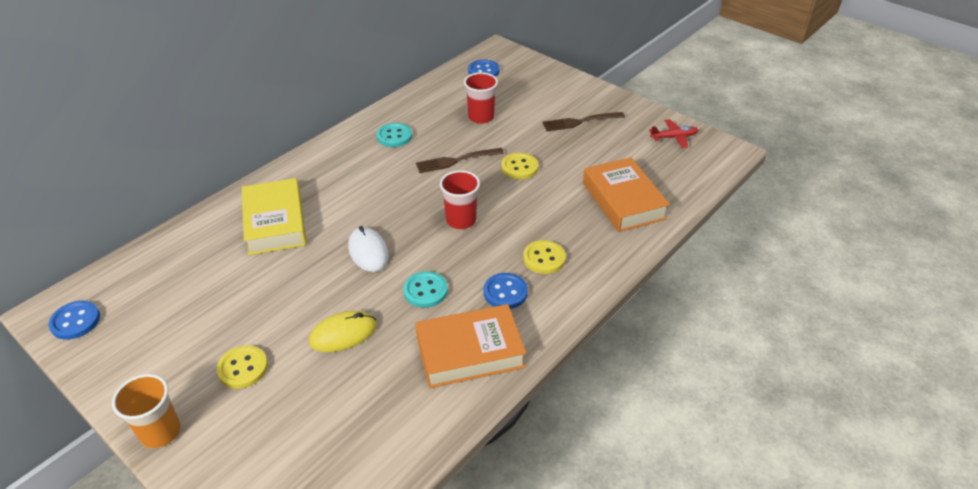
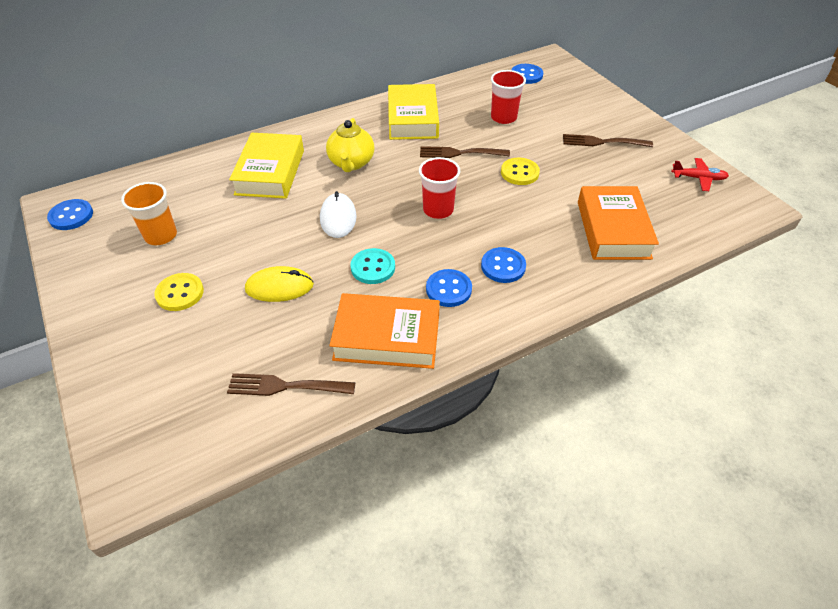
camera: 20 degrees right, 5 degrees up
orange cup [112,374,180,448] -> orange cup moved to [121,182,177,245]
turquoise button [376,123,412,147] -> yellow book [388,84,439,140]
yellow button [523,240,566,274] -> blue button [481,247,526,283]
none -> brown fork [227,373,355,396]
none -> yellow teapot [326,118,374,172]

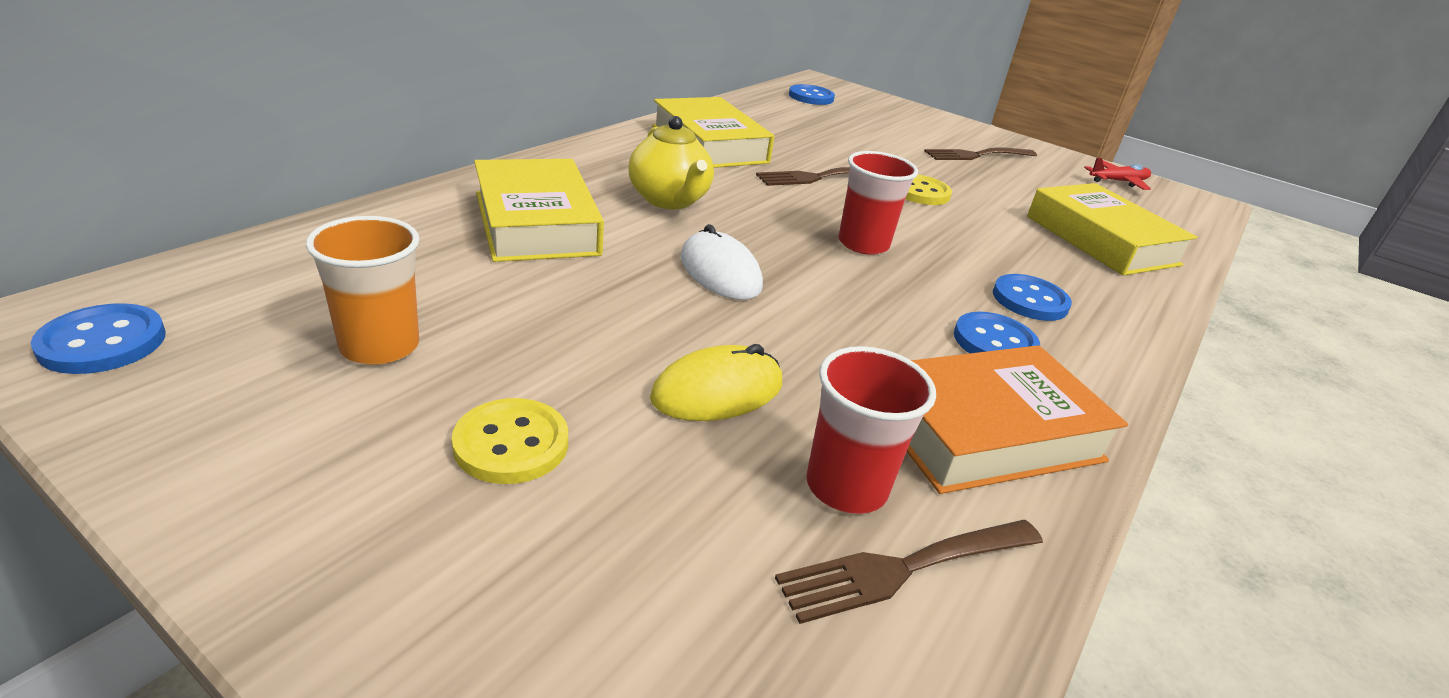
camera: 30 degrees left, 15 degrees down
turquoise button [351,248,395,284] -> none
red cup [491,70,526,124] -> red cup moved to [806,346,936,514]
orange book [578,186,659,260] -> yellow book [1027,183,1197,276]

